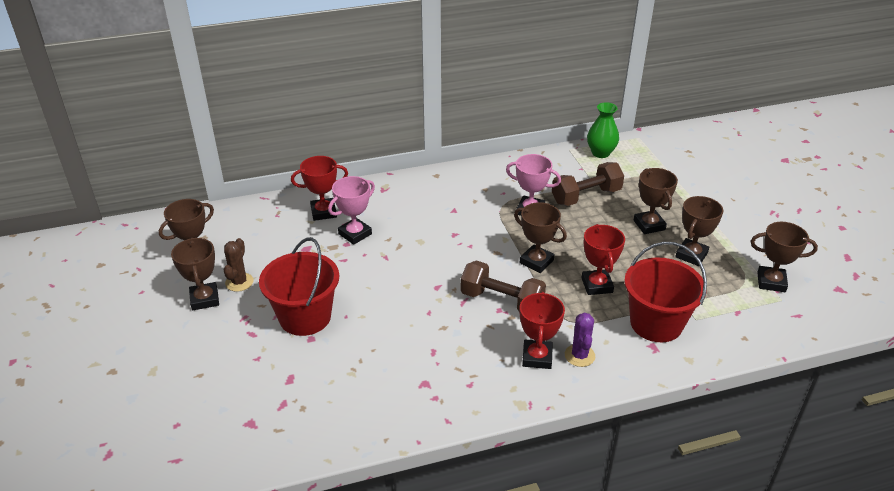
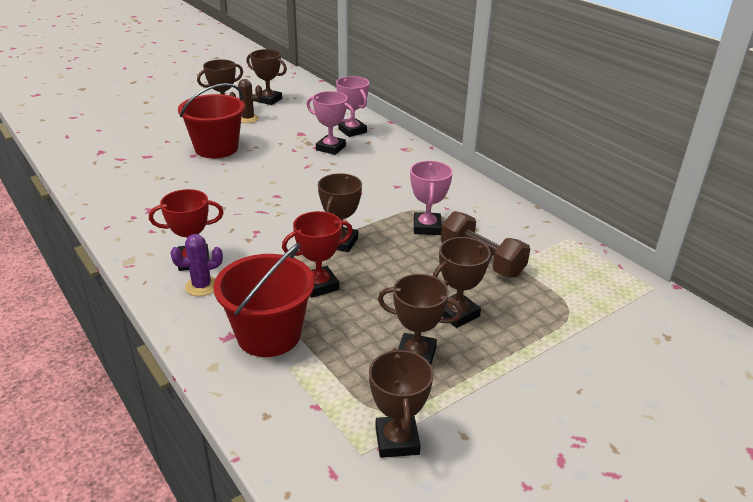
camera: 70 degrees right, 5 degrees down
red trophy [291,156,348,221] -> pink trophy [336,76,369,137]
brown dumbbell [461,260,546,312] -> none
green vase [587,102,619,158] -> none

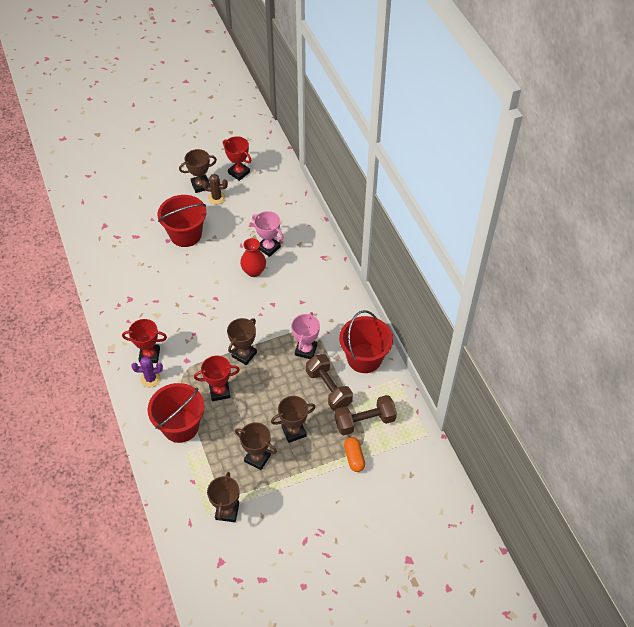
camera: 15 degrees right, 20 degrees up
brown trophy [246,49,287,105] -> red trophy [223,136,252,181]
pink trophy [336,76,369,137] -> none
none -> red vase [240,238,266,277]
none -> brown dumbbell [335,395,397,435]
none -> red bucket [339,310,393,373]
none -> orange capsule [344,437,365,472]

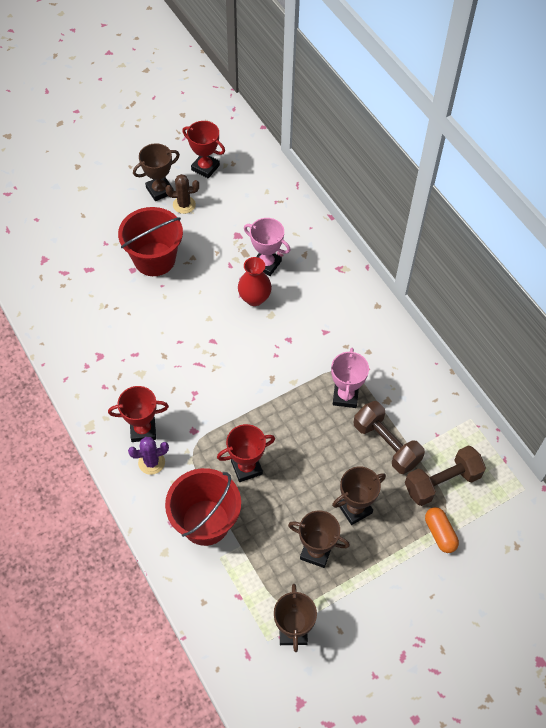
camera: 10 degrees left, 5 degrees up
brown trophy [227,318,257,365] -> none
red bucket [339,310,393,373] -> none

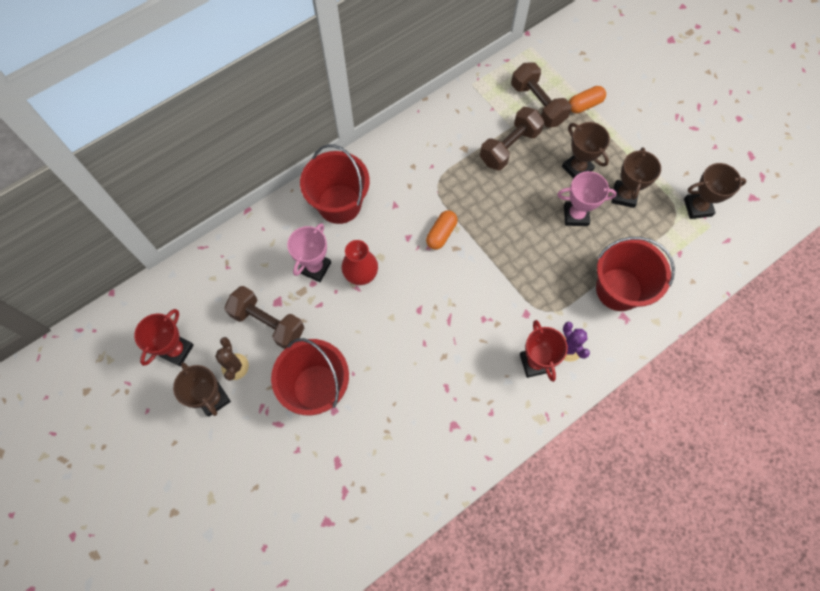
camera: 95 degrees left, 10 degrees up
red trophy [217,424,275,482] -> none
pink trophy [331,348,369,408] -> pink trophy moved to [557,171,617,226]
none -> brown dumbbell [224,286,304,349]
none -> red bucket [300,144,370,224]
none -> orange capsule [426,210,458,250]

